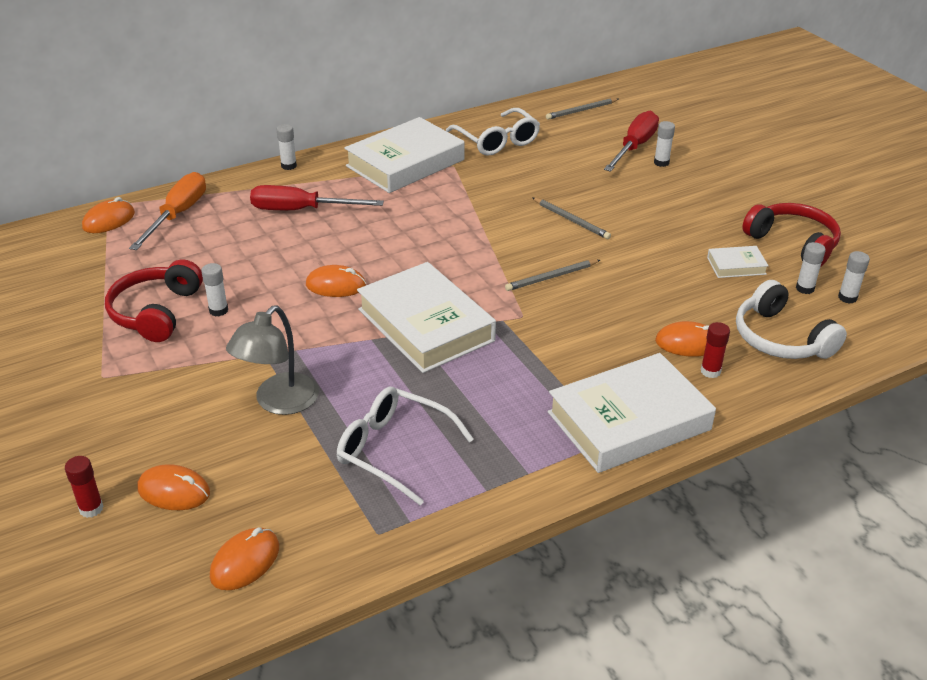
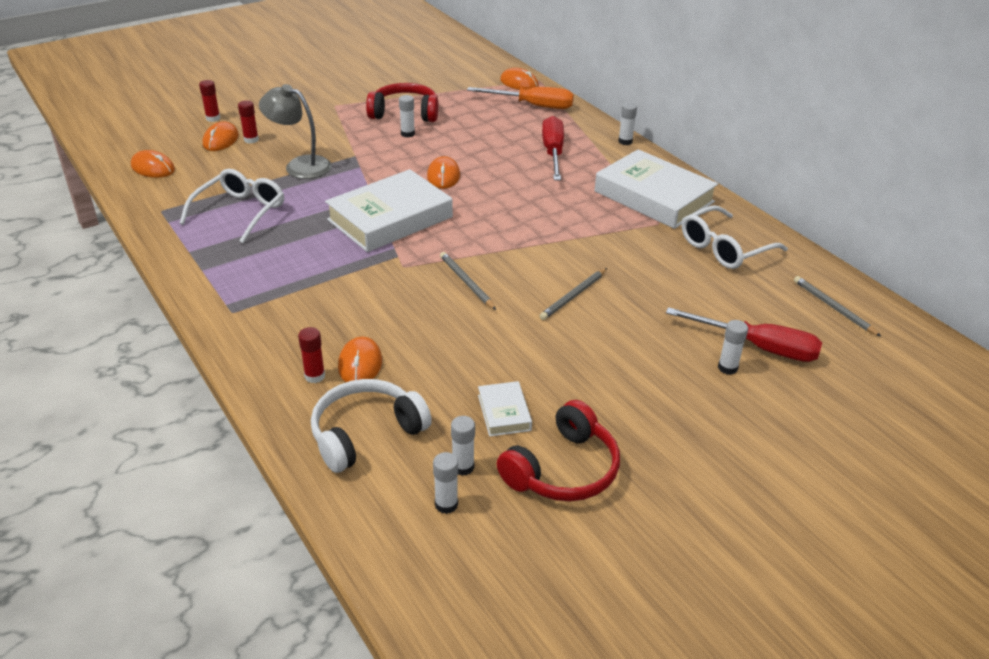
camera: 85 degrees right, 0 degrees up
white book [548,353,716,473] -> none
none -> red glue stick [238,100,259,143]

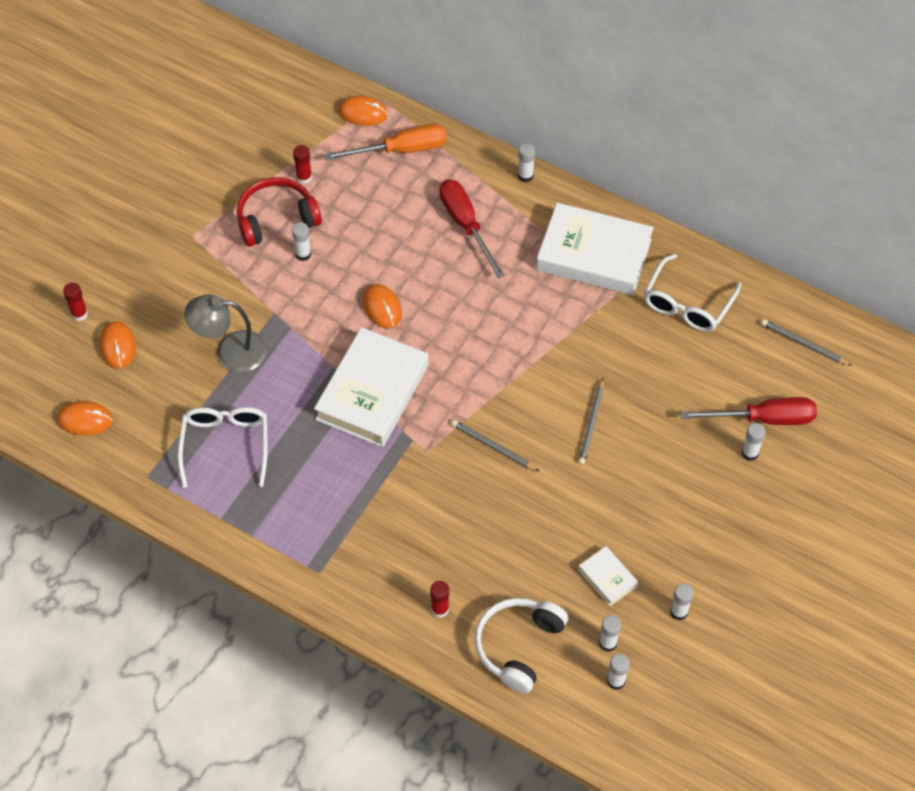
camera: 25 degrees left, 20 degrees up
red glue stick [238,100,259,143] -> red glue stick moved to [293,145,312,184]
orange mouse [338,336,382,382] -> none
red headphones [497,400,620,501] -> white glue stick [670,584,694,620]

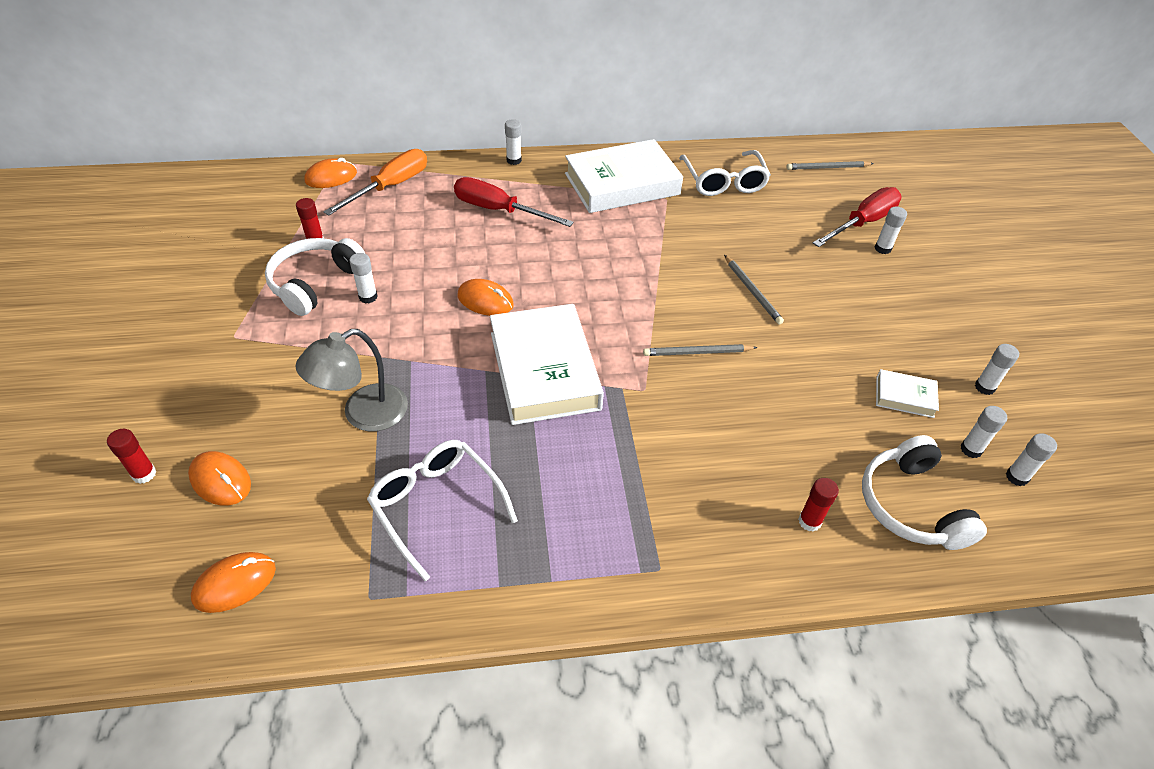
camera: 40 degrees left, 10 degrees down
red headphones [237,177,322,247] -> white headphones [265,238,366,316]

